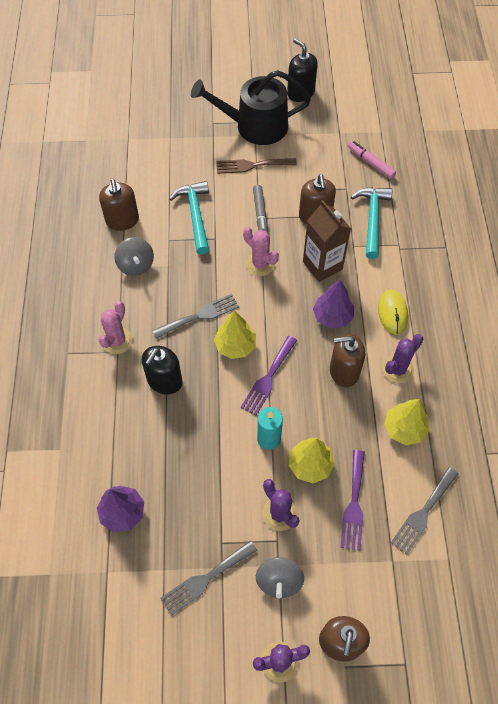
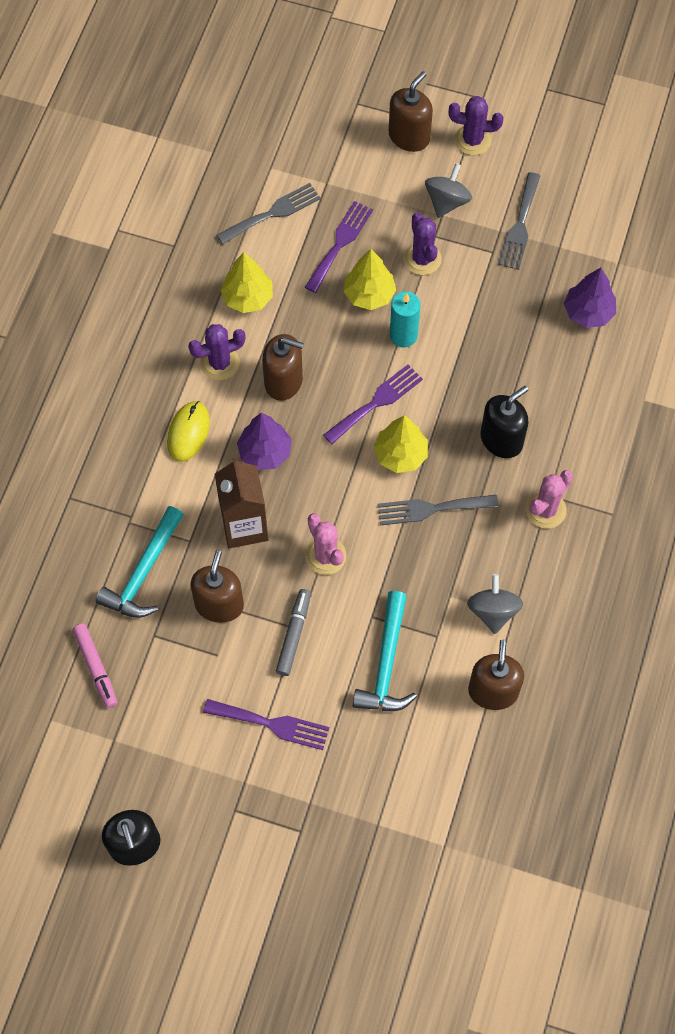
camera: 160 degrees left, 5 degrees up
grey fork [160,541,257,616] -> grey fork turned 120 degrees clockwise [498,172,540,270]
black watering can [191,70,311,145] -> none
brown fork [216,158,297,174] -> purple fork [203,699,329,750]

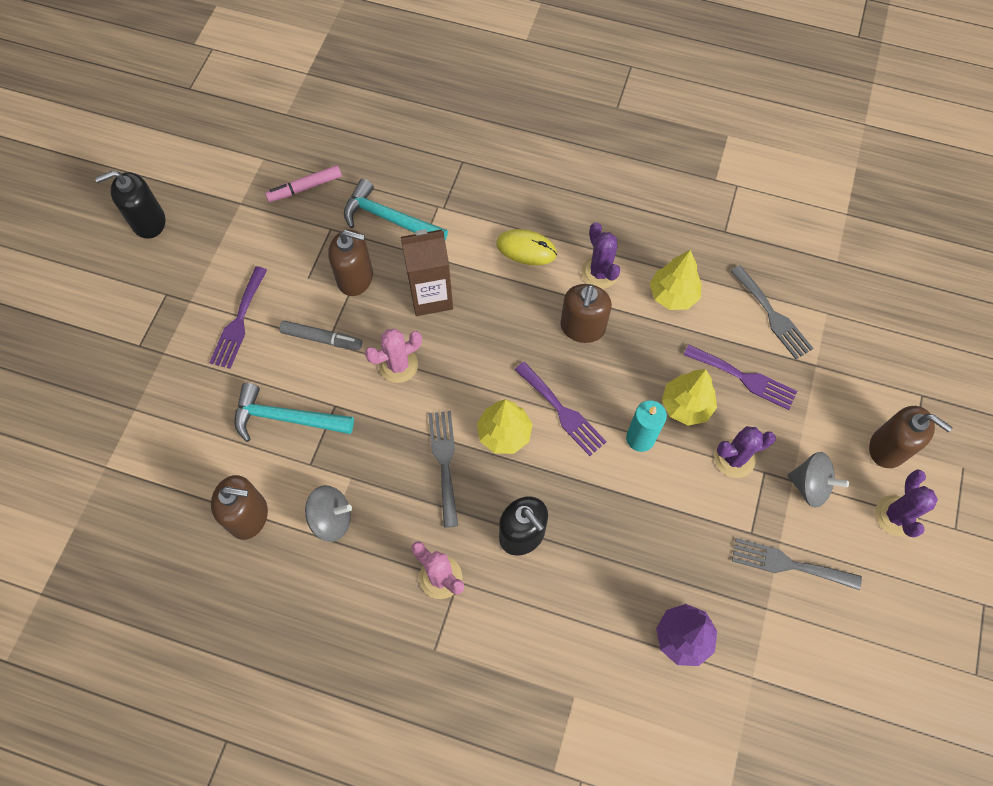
camera: 90 degrees right, 0 degrees up
purple tree [237,413,292,470] -> none

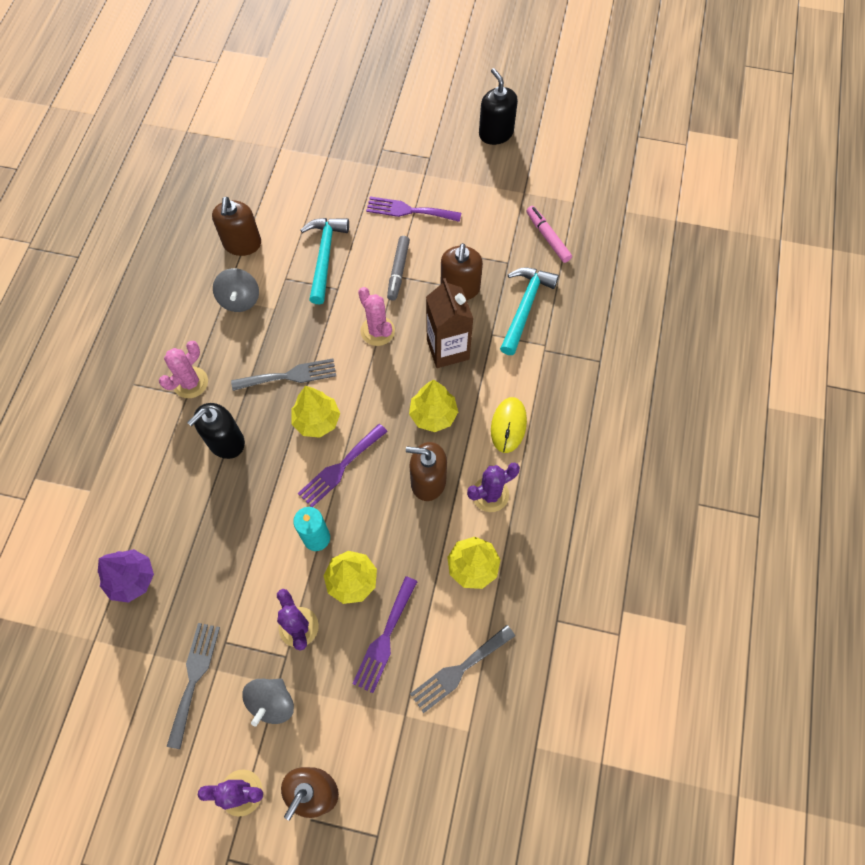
camera: 85 degrees right, 0 degrees up
none -> yellow tree [409,379,458,432]

